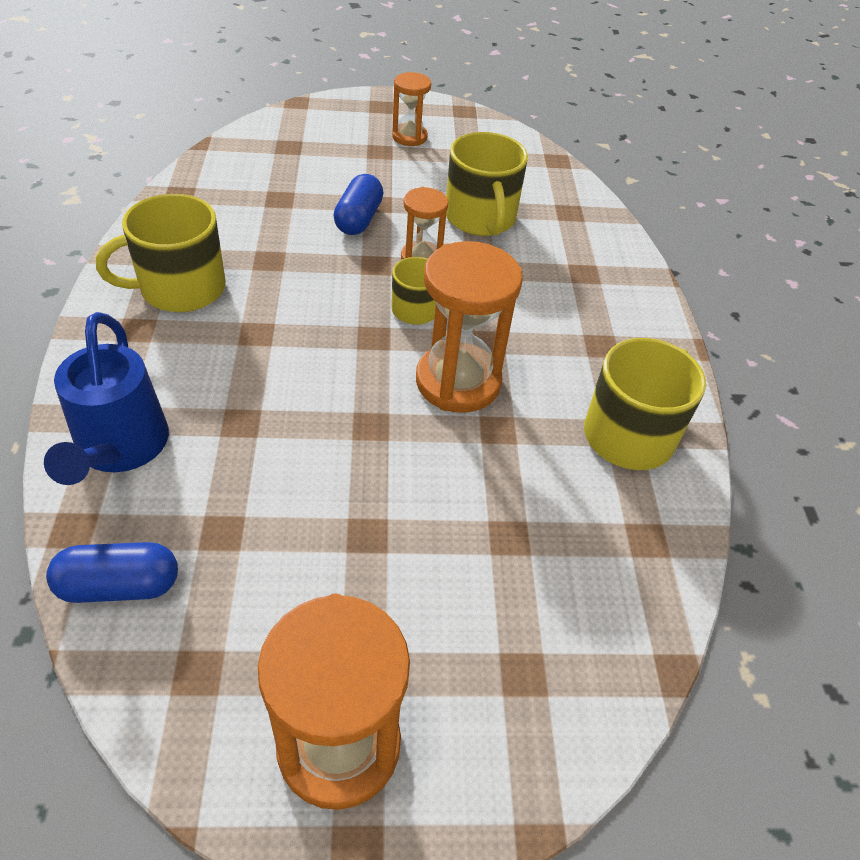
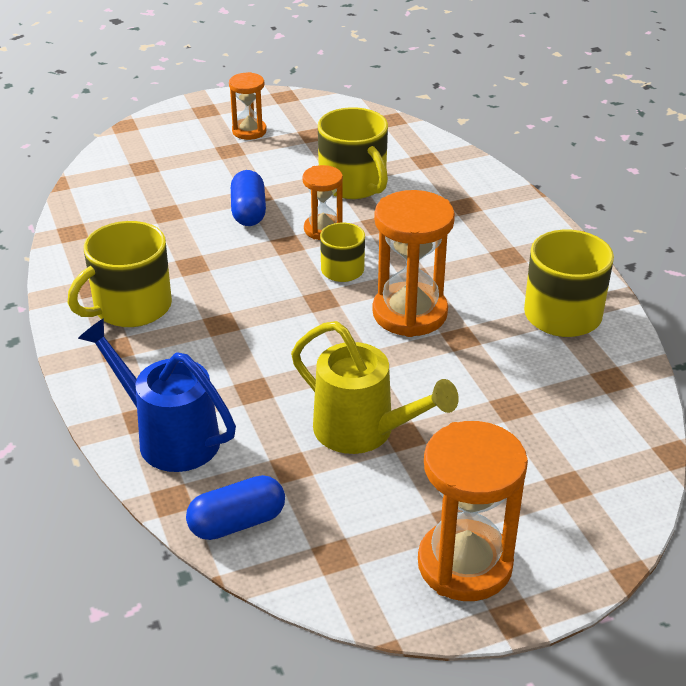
camera: 15 degrees left, 10 degrees down
blue watering can [44,312,169,485] -> blue watering can turned 150 degrees clockwise [78,319,236,472]
none -> yellow watering can [291,321,459,454]

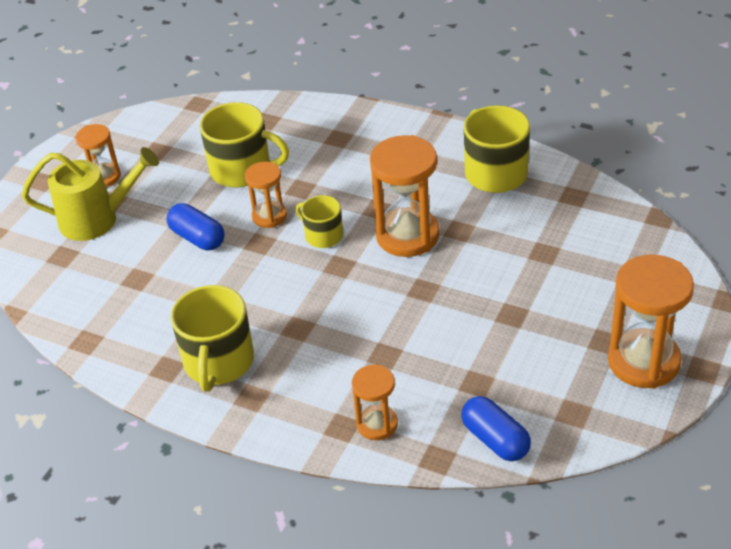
camera: 40 degrees left, 5 degrees up
blue watering can [78,319,236,472] -> orange hourglass [352,365,398,440]
blue capsule [186,475,285,540] -> blue capsule turned 60 degrees counterclockwise [461,396,531,461]
yellow watering can [291,321,459,454] -> yellow watering can moved to [22,147,159,241]

